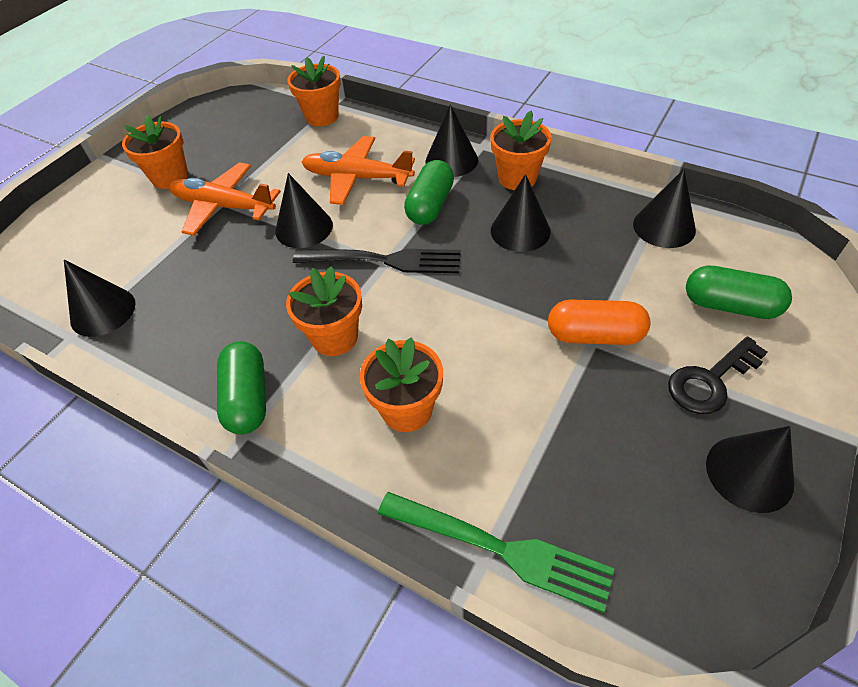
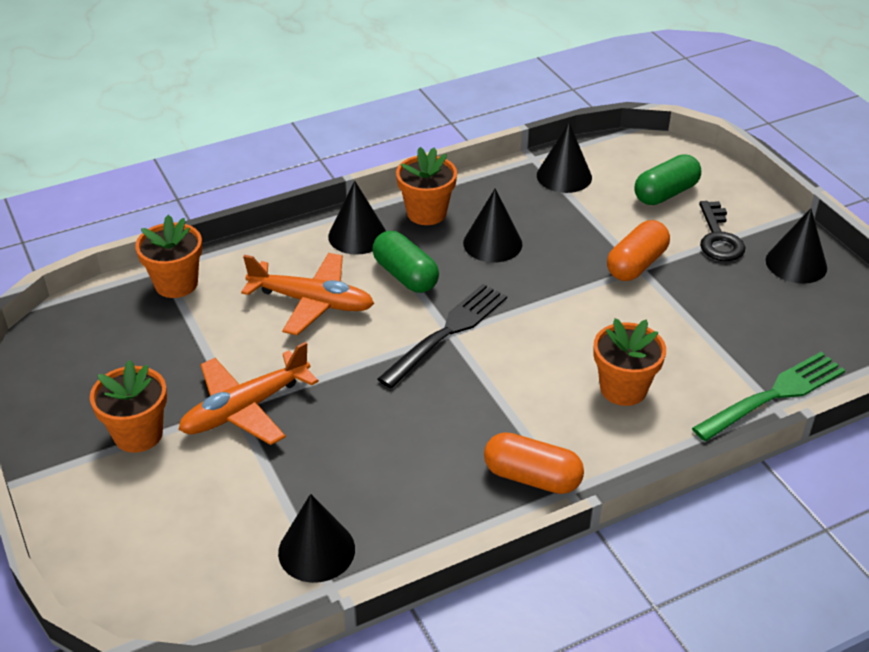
camera: 60 degrees left, 10 degrees down
green capsule [217,341,266,434] -> orange capsule [484,432,584,494]
black cone [275,173,333,248] -> none
orange flower pot [286,266,362,356] -> none
orange plane [302,136,415,205] -> orange plane turned 120 degrees counterclockwise [241,253,374,335]

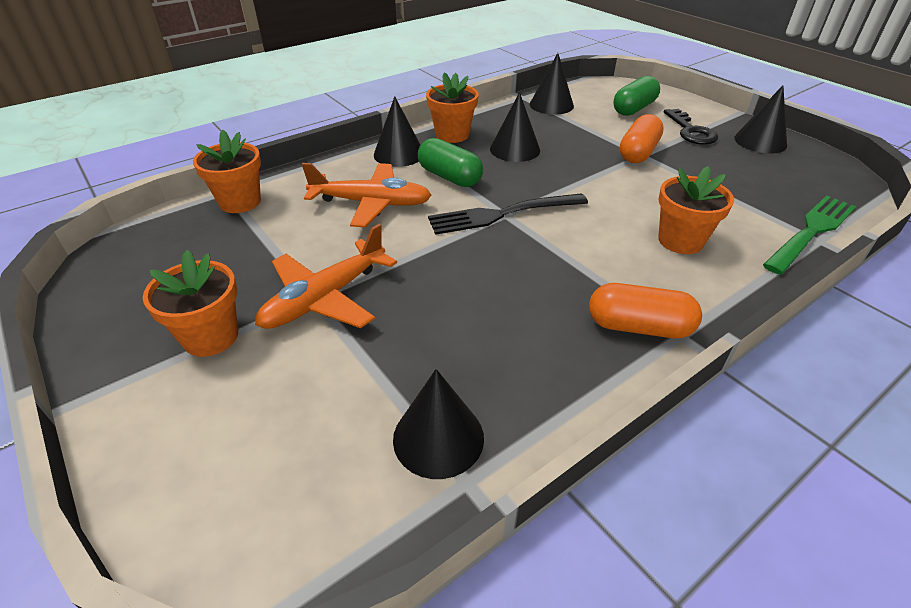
camera: 10 degrees left, 0 degrees up
black fork [378,284,507,388] -> black fork turned 135 degrees counterclockwise [428,193,588,235]

